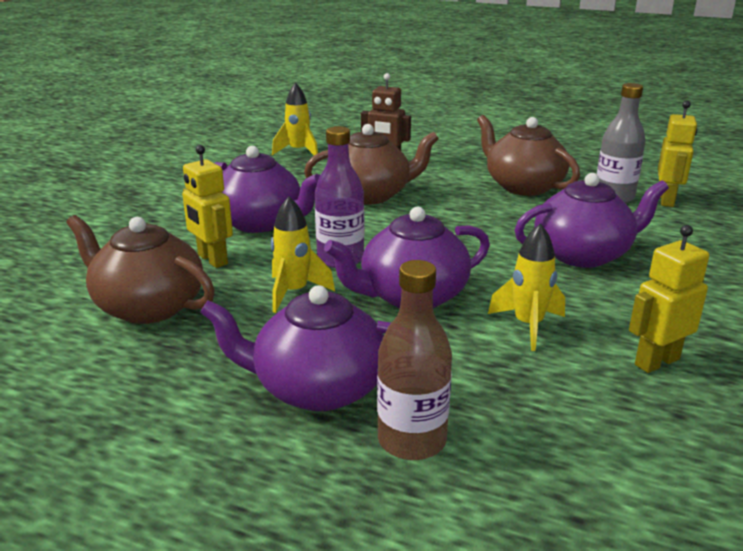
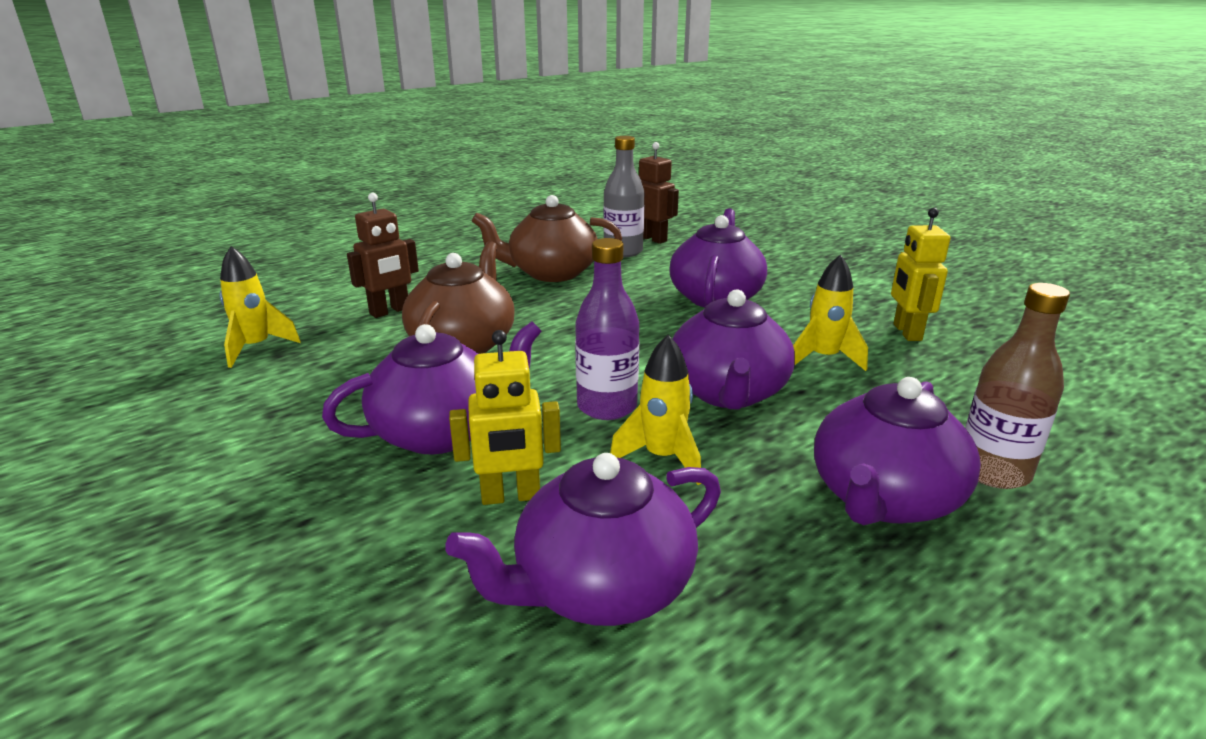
camera: 60 degrees left, 0 degrees up
brown teapot [66,215,215,324] -> purple teapot [445,453,721,626]
yellow robot [658,101,697,207] -> brown robot [639,142,679,244]

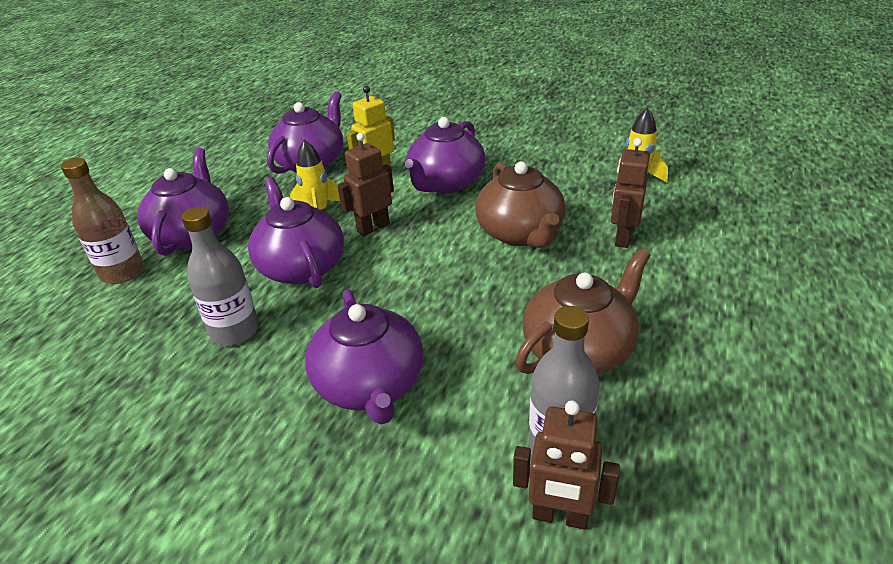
camera: 150 degrees right, 10 degrees up
purple bottle [575,238,639,420] -> brown robot [337,133,394,236]
yellow rocket [793,254,868,371] -> grey bottle [181,207,259,345]
yellow robot [891,208,950,341] -> none

